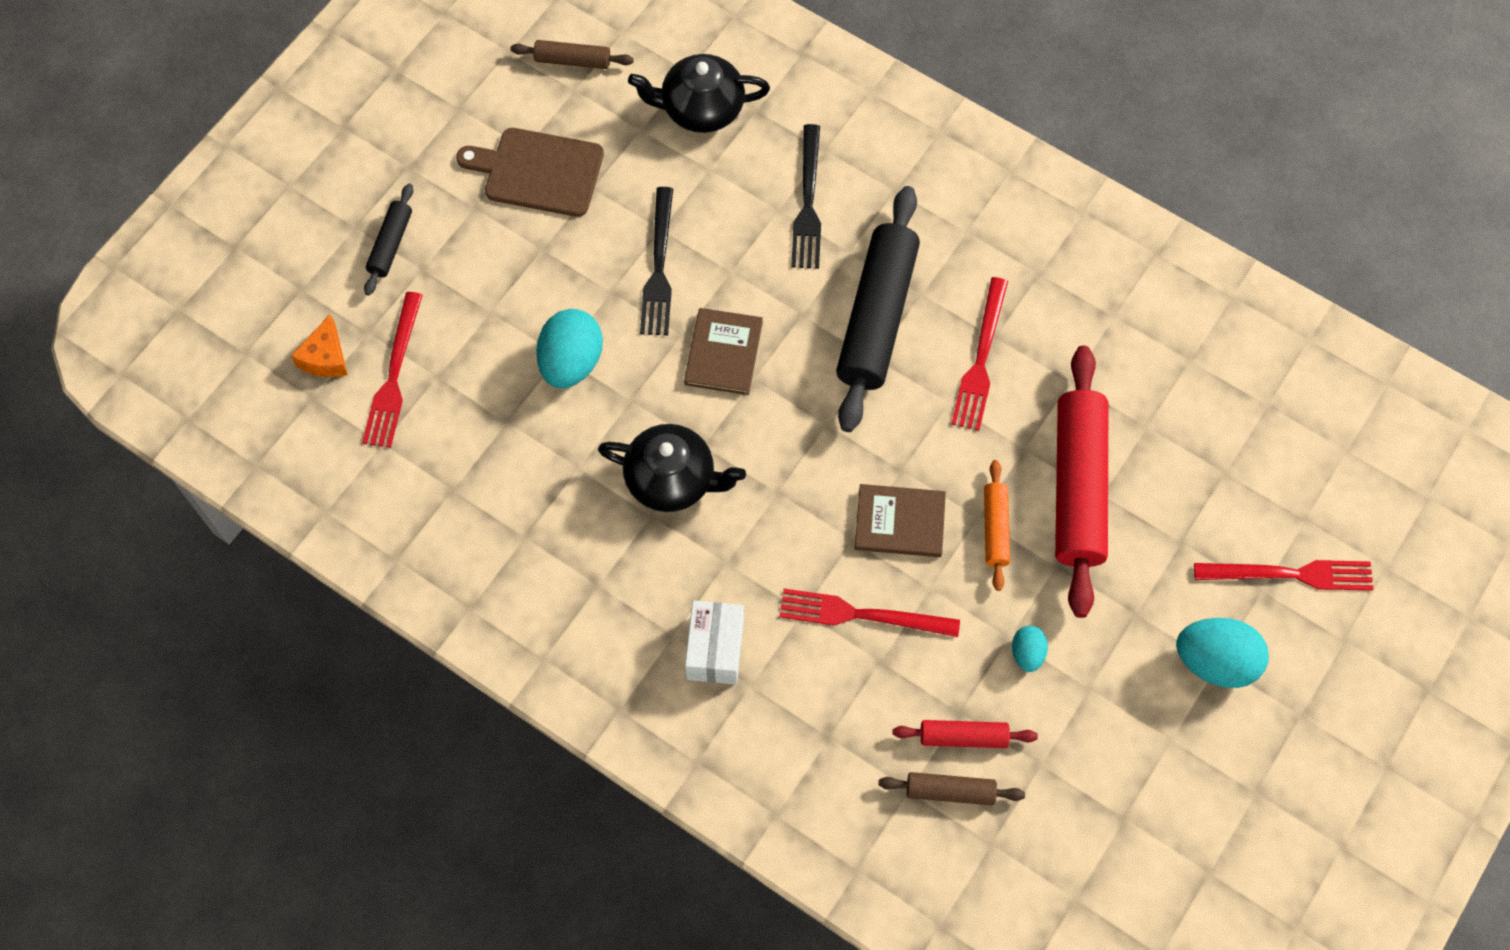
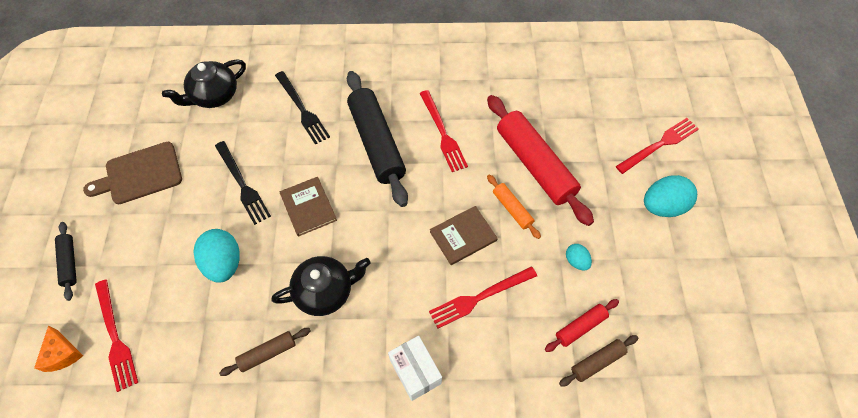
camera: 35 degrees left, 5 degrees down
brown rolling pin [510,40,634,69] -> brown rolling pin moved to [219,328,311,376]

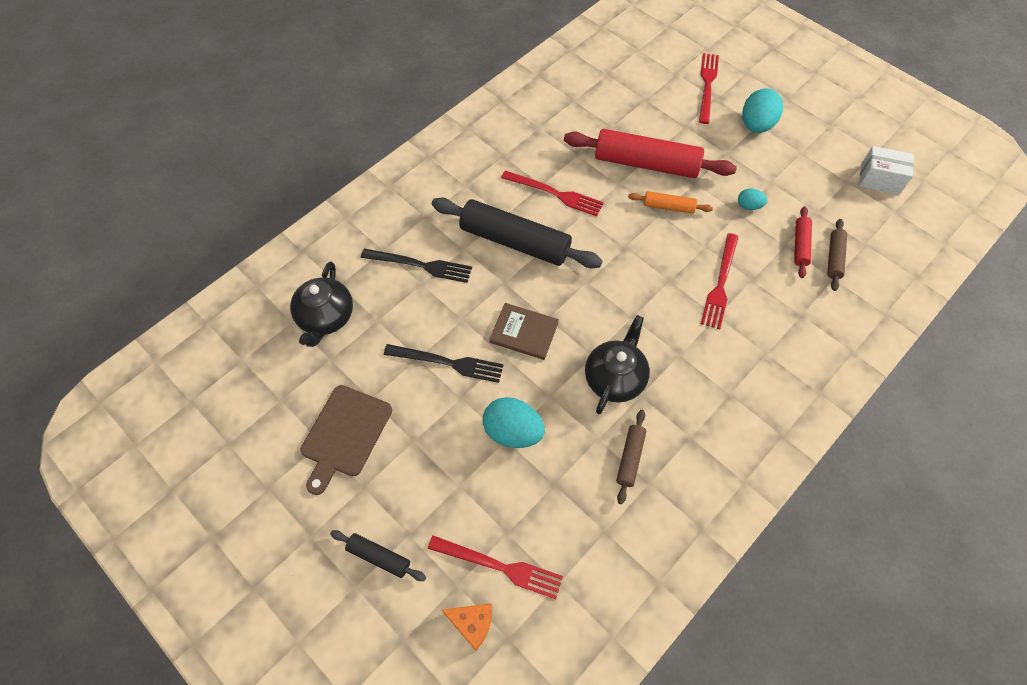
camera: 45 degrees left, 0 degrees up
white box [388,336,442,401] -> white box moved to [859,146,914,195]
brown book [430,206,498,265] -> none

